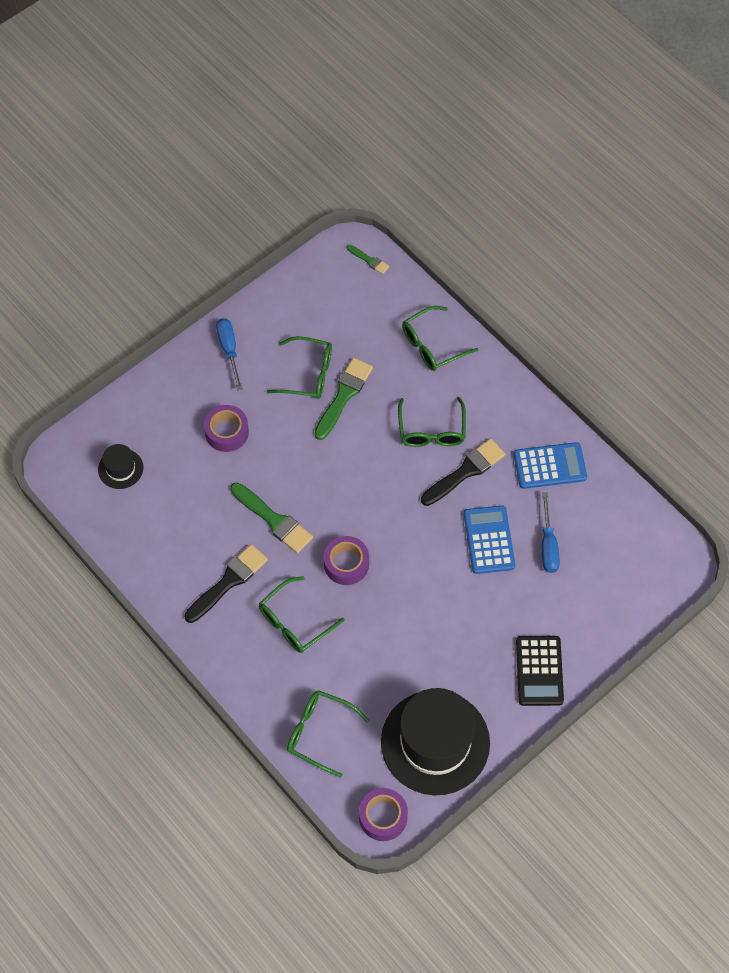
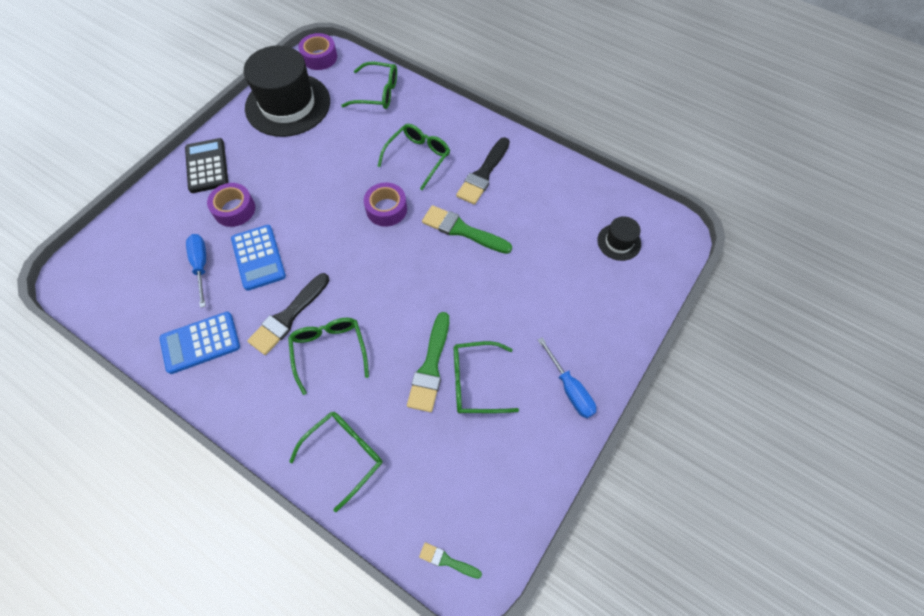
camera: 165 degrees right, 0 degrees up
purple tape [204,405,249,452] -> purple tape moved to [207,183,255,227]

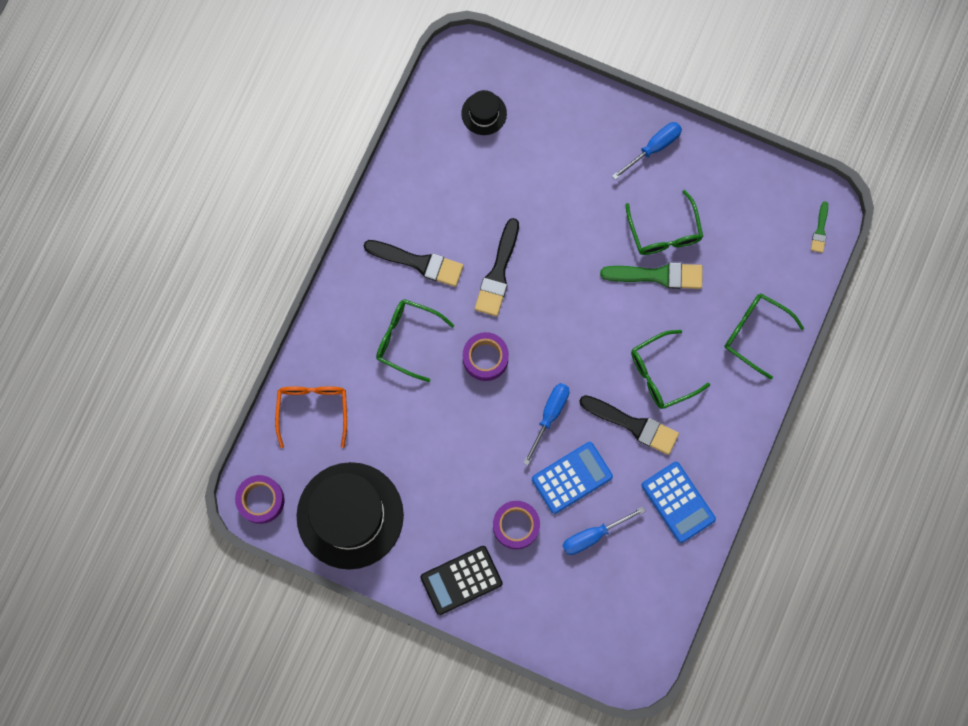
camera: 100 degrees left, 15 degrees up
green glasses [341,62,397,109] -> orange glasses [275,386,347,448]
green brush [422,205,512,254] -> black brush [475,218,519,316]
none -> blue screwdriver [524,383,570,465]

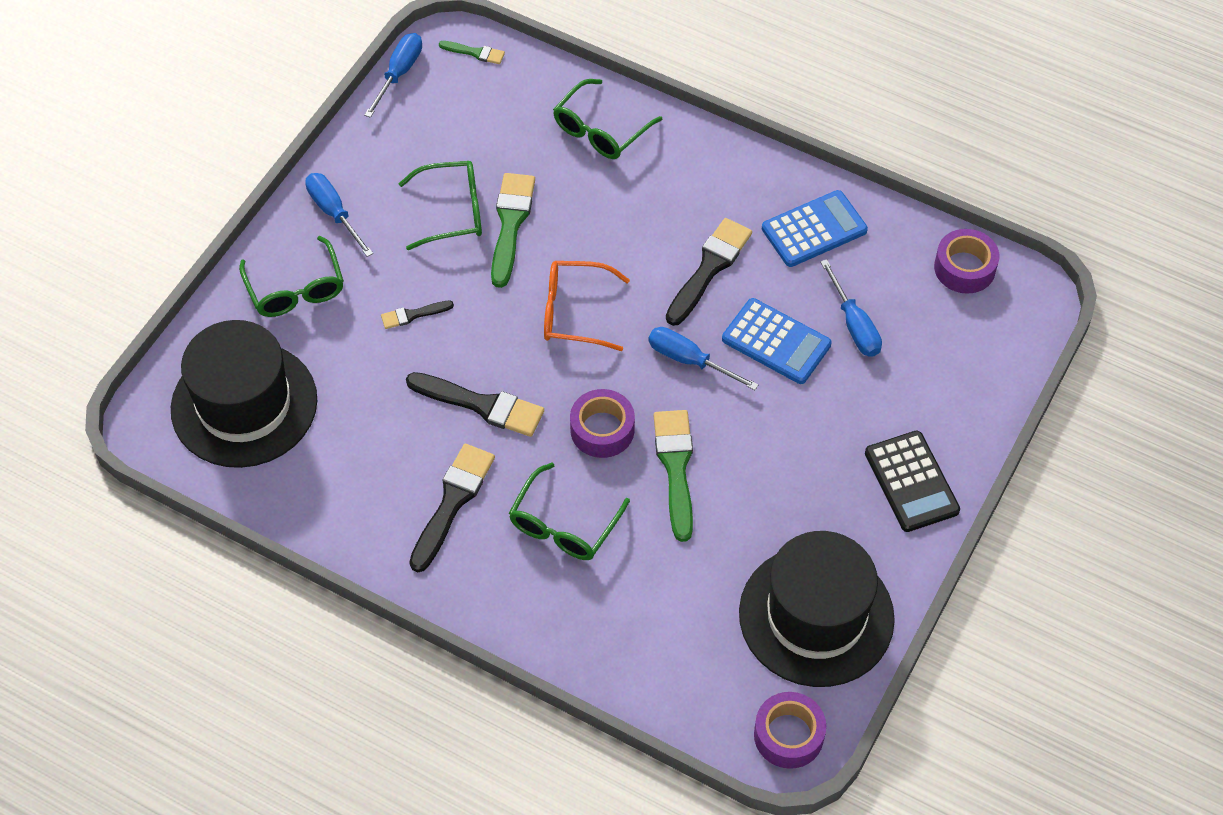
camera: 85 degrees left, 20 degrees down
orange glasses [275,386,347,448] -> orange glasses moved to [544,261,630,351]
black hat [461,90,507,135] -> black hat [171,320,317,468], size x2.23
purple tape [493,501,540,549] -> purple tape moved to [934,229,999,294]
blue calculator [532,442,613,514] -> blue calculator turned 150 degrees clockwise [722,298,832,384]
green glasses [631,330,710,409] -> green glasses moved to [239,236,344,317]
none -> blue screwdriver [364,33,422,118]
none -> black brush [381,301,454,329]
none -> green brush [653,410,693,542]

